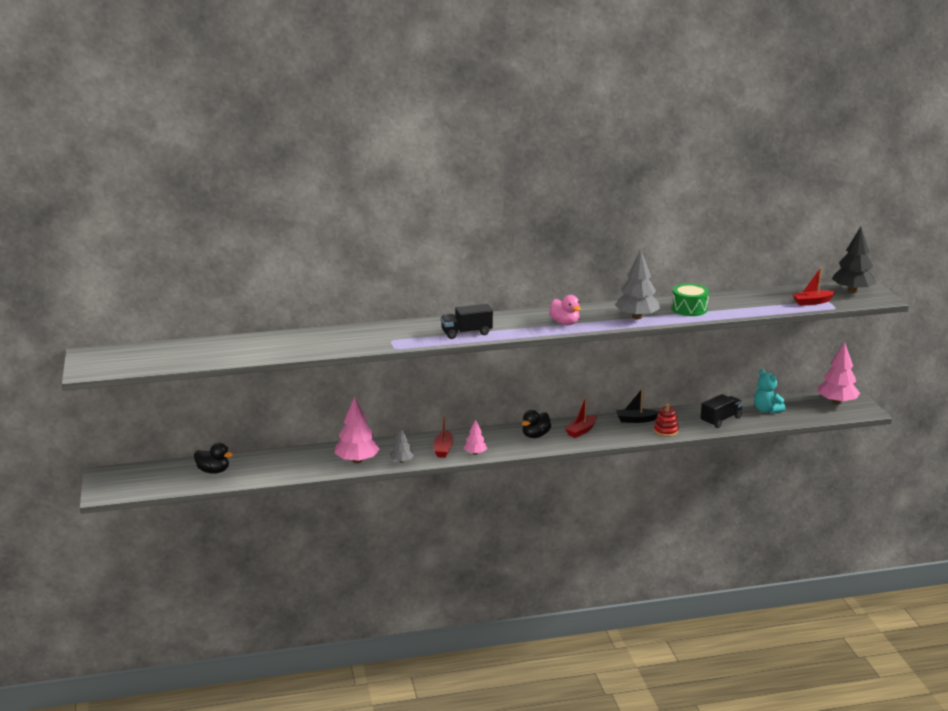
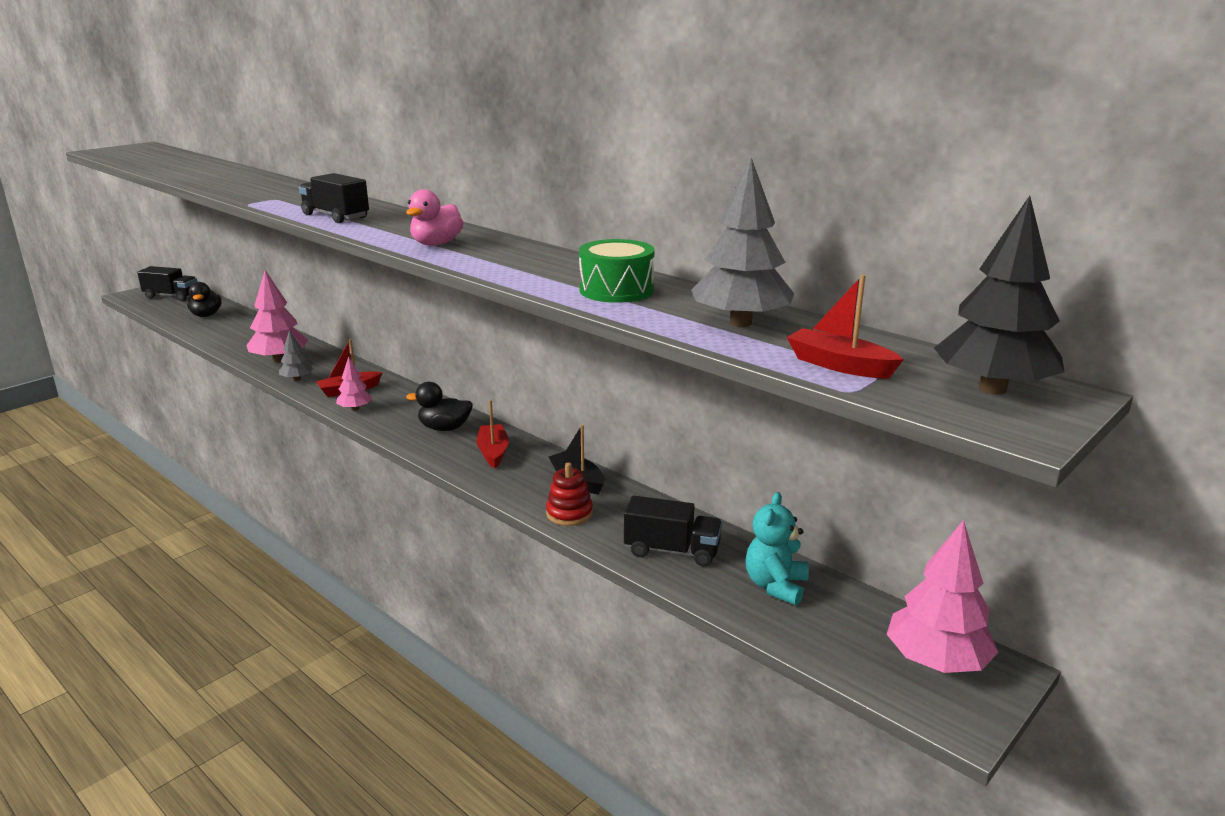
camera: 55 degrees right, 0 degrees up
red boat [565,396,597,438] -> red boat turned 75 degrees clockwise [476,400,509,468]
grey tree [615,250,660,319] -> grey tree moved to [691,158,794,327]
none -> black truck [137,266,197,301]

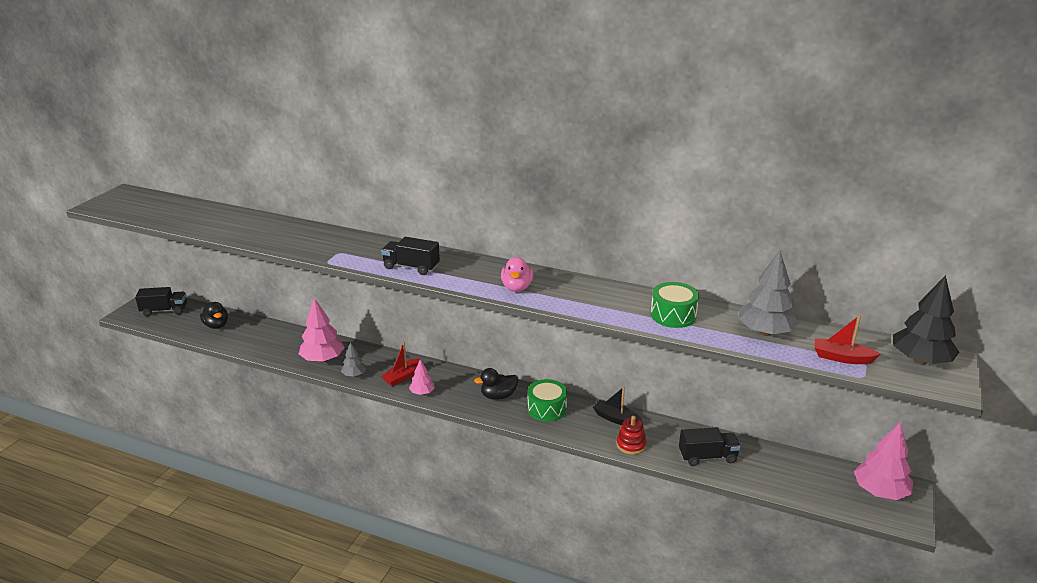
camera: 20 degrees left, 5 degrees up
red boat [476,400,509,468] -> green drum [527,379,567,422]
turquoise teddy bear [746,492,809,605] -> none

